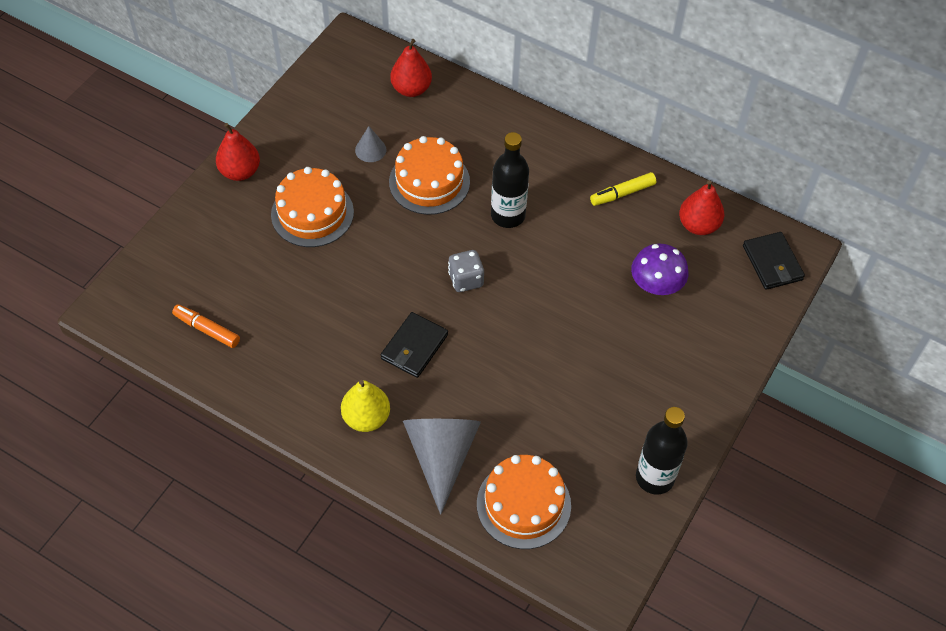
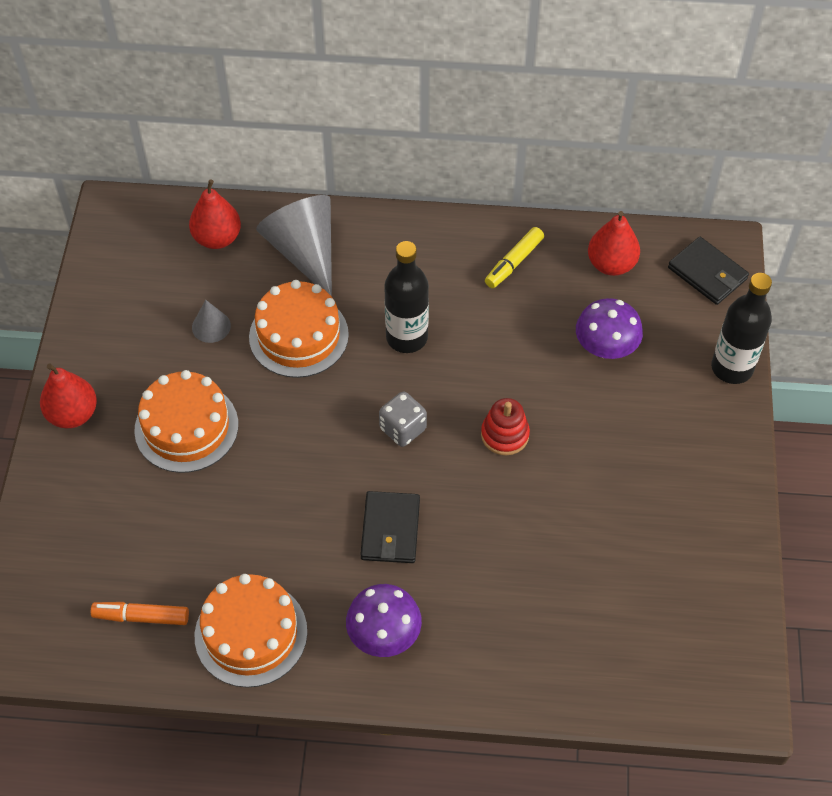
camera: 25 degrees left, 0 degrees up
yellow pear [341,380,390,432] -> purple mushroom [346,584,422,657]
grey cone [403,419,481,515] -> grey cone moved to [256,195,332,296]
orange cake [477,455,571,549] -> orange cake moved to [195,574,307,688]
black bottle [636,407,688,495] -> black bottle moved to [711,273,772,384]
none -> red stacking toy [481,398,530,456]

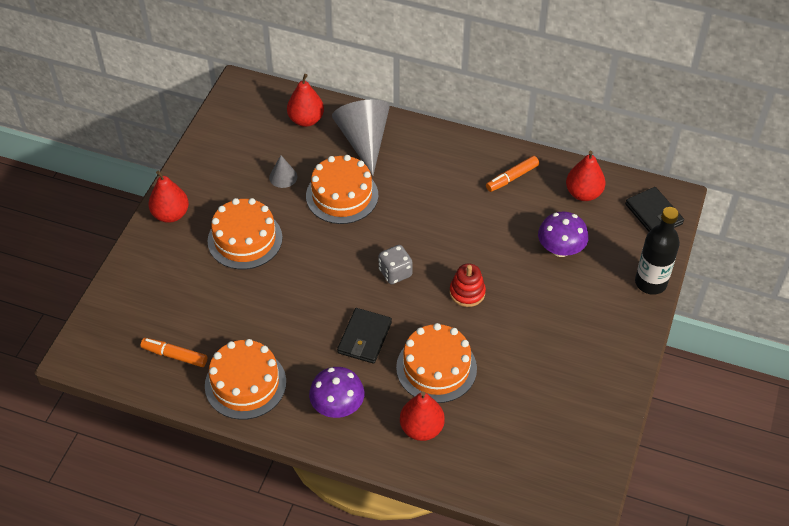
camera: 15 degrees right, 5 degrees down
black bottle [384,241,429,353] -> none
yellow marker [485,227,544,288] -> orange marker [486,156,539,192]
none -> orange cake [396,323,477,403]
none -> red pear [400,391,445,441]

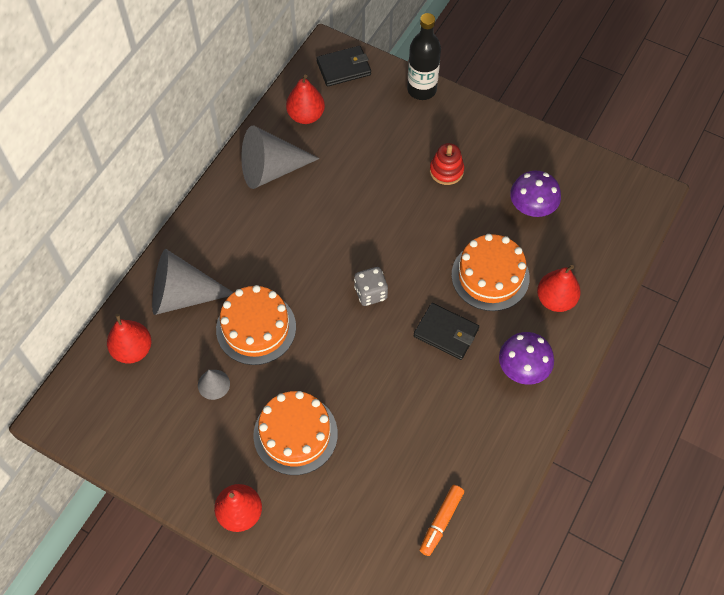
camera: 80 degrees left, 10 degrees up
orange cake [205,339,286,420] -> none
red stacking toy [449,263,486,307] -> red stacking toy moved to [430,143,464,185]
orange marker [486,156,539,192] -> grey cone [241,126,320,189]
purple mushroom [538,212,589,257] -> purple mushroom moved to [510,171,561,217]

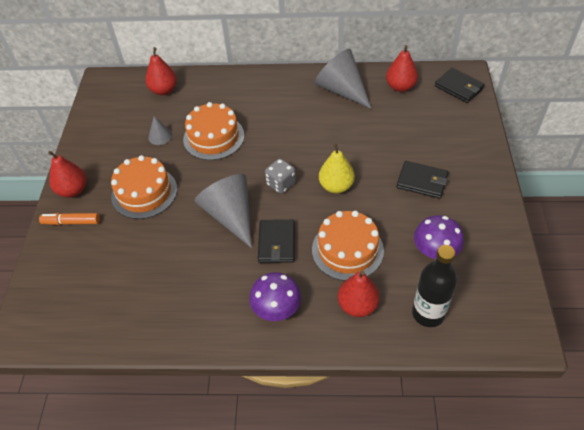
camera: 65 degrees right, 10 degrees down
grey cone [152,249,234,315] -> grey cone moved to [195,174,252,248]
black bottle [407,13,441,100] -> black bottle moved to [412,245,457,327]
orange marker [419,485,464,556] -> orange marker moved to [39,213,100,225]
red stacking toy [430,143,464,185] -> black wallet [397,161,448,199]
none -> yellow pear [319,143,355,193]

